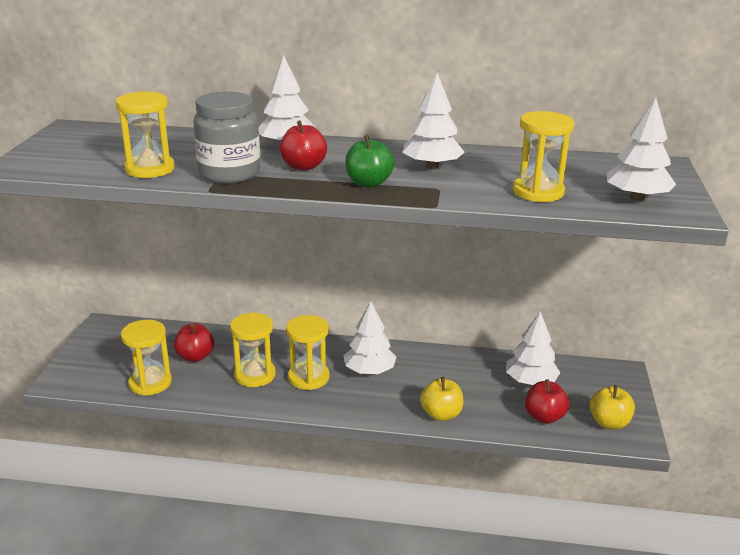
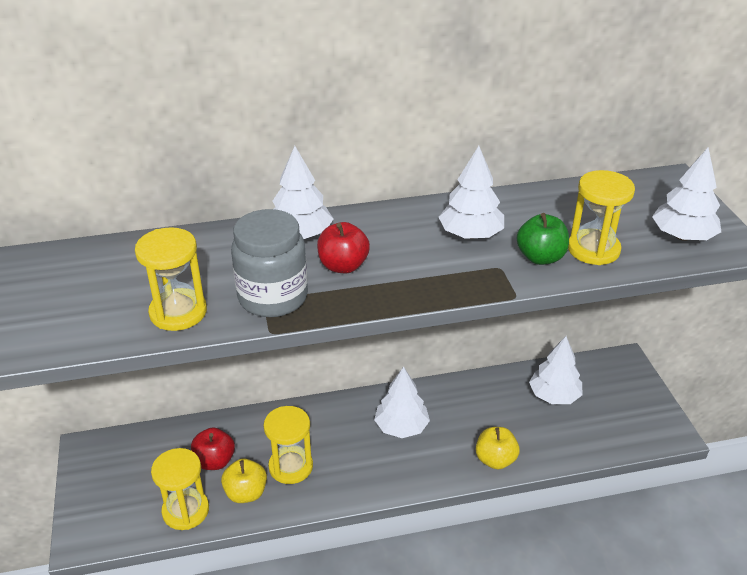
camera: 20 degrees left, 10 degrees up
yellow hourglass [286,315,330,390] -> none
green apple [345,135,394,188] -> green apple moved to [517,213,569,265]
red apple [525,379,569,424] -> none
yellow apple [590,385,635,429] -> yellow apple moved to [221,459,267,503]

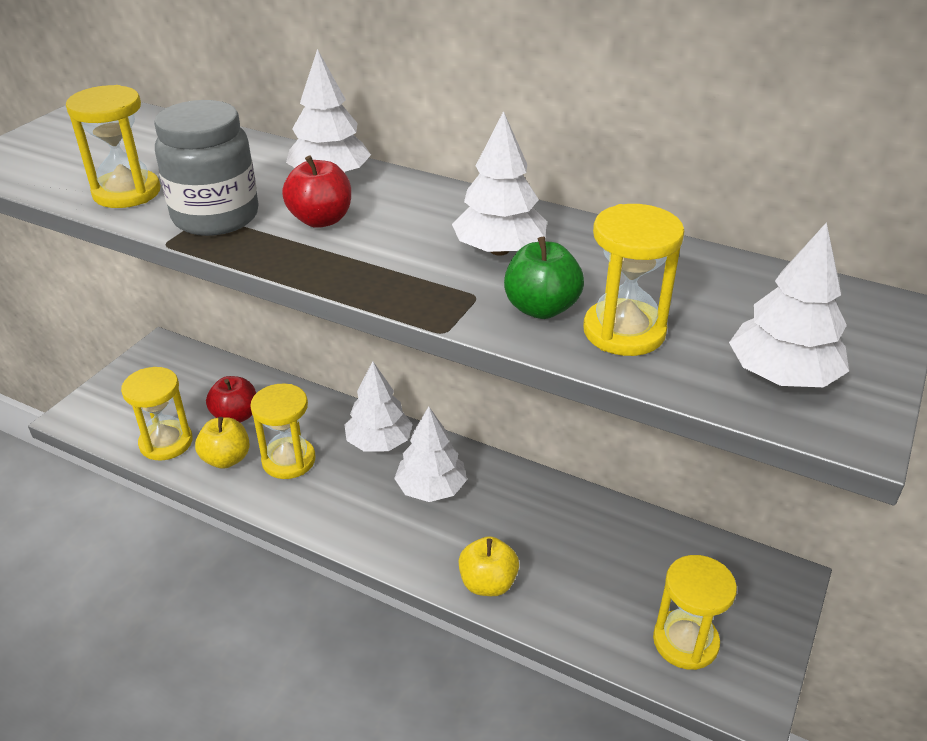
camera: 40 degrees right, 0 degrees up
white tree [529,336,583,404] -> white tree moved to [345,361,413,452]
none -> yellow hourglass [653,555,737,670]

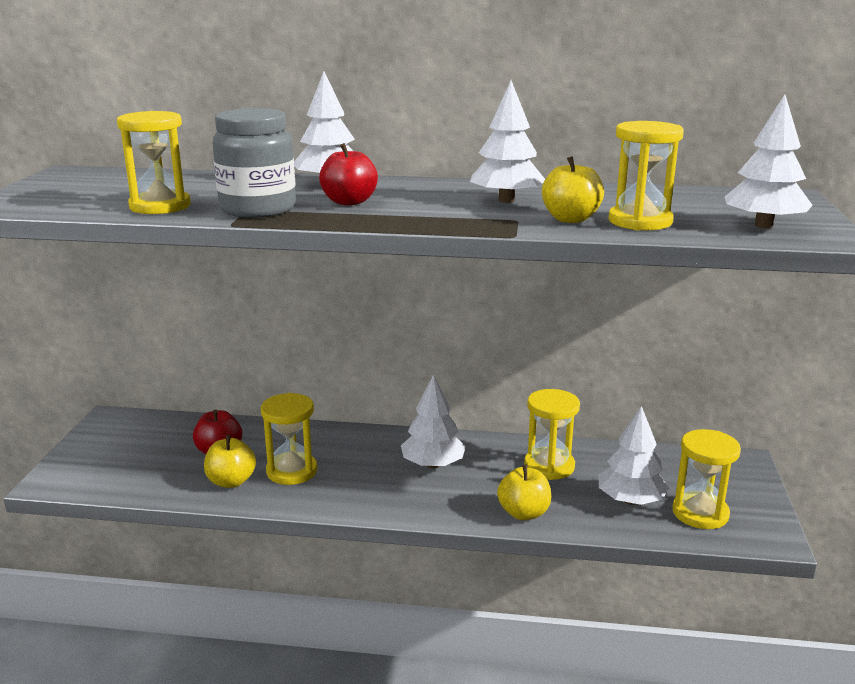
camera: 20 degrees left, 15 degrees down
yellow hourglass [121,367,193,460] -> yellow hourglass moved to [524,389,580,480]
white tree [345,361,413,452] -> white tree moved to [599,406,669,505]
green apple [504,237,584,319] -> yellow apple [542,156,604,223]

